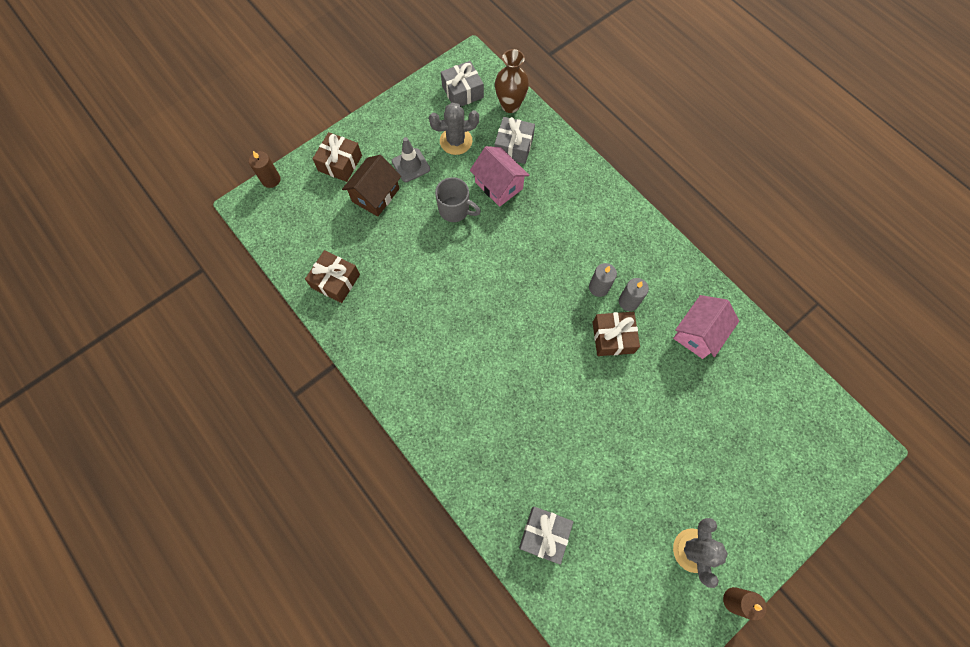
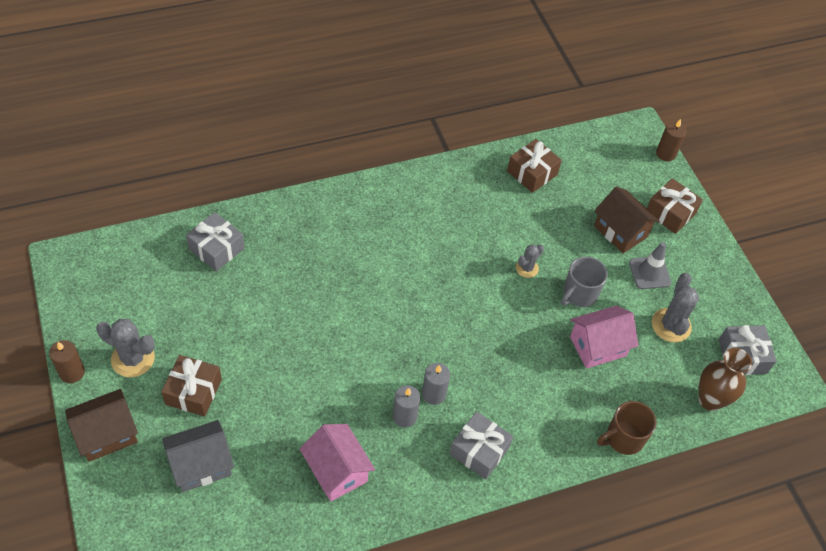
camera: 105 degrees right, 15 degrees down
grey gift [494,117,535,164] -> grey gift moved to [449,411,513,480]
brown gift [592,312,640,356] -> brown gift moved to [161,355,222,416]
none -> brown house [65,389,138,462]
none -> grey house [162,420,234,492]
none -> grey cactus [516,244,544,278]
none -> brown mug [597,401,656,455]

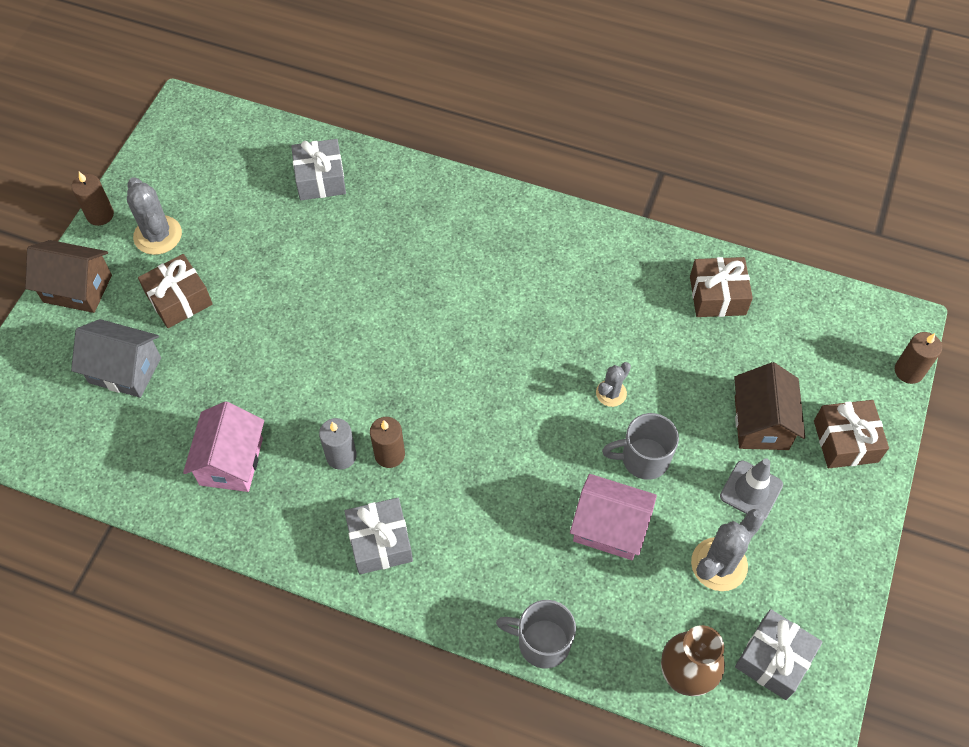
camera: 45 degrees right, 5 degrees up
grey candle [422,363,450,405] -> brown candle [370,417,405,468]
grey cactus [516,244,544,278] -> grey cactus turned 45 degrees counterclockwise [596,362,631,407]
brown mug [597,401,656,455] -> grey mug [496,600,576,669]

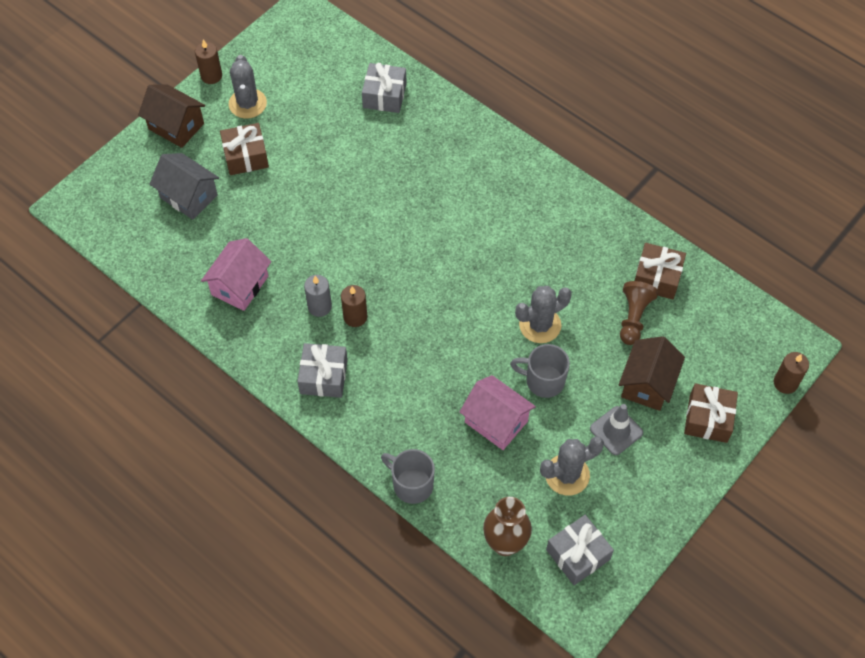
camera: 20 degrees right, 0 degrees up
grey cactus [596,362,631,407] -> grey cactus [515,286,572,343], size x1.69
none -> brown pawn [620,281,658,345]

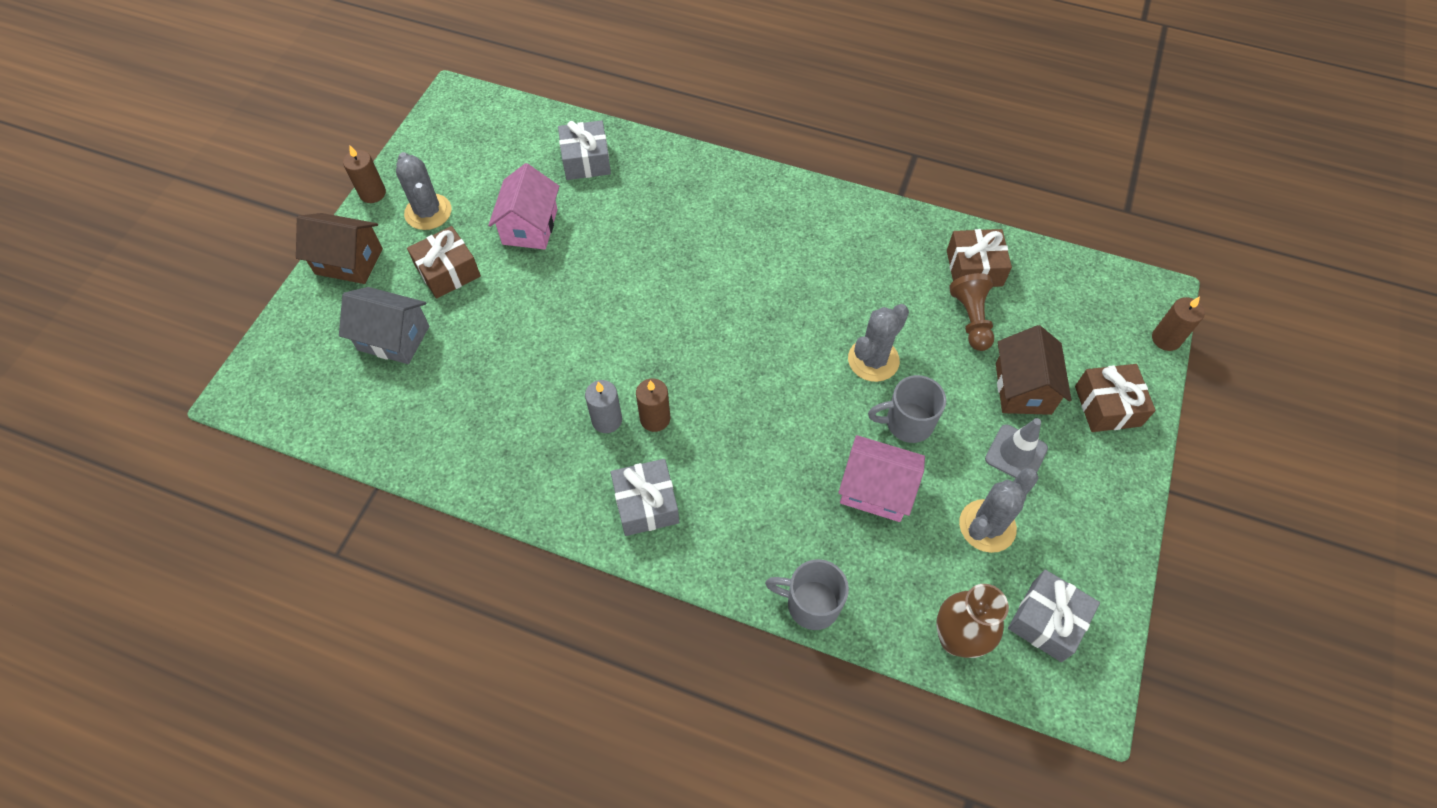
camera: 20 degrees left, 0 degrees up
pink house [201,238,271,311] -> pink house moved to [488,163,559,250]

